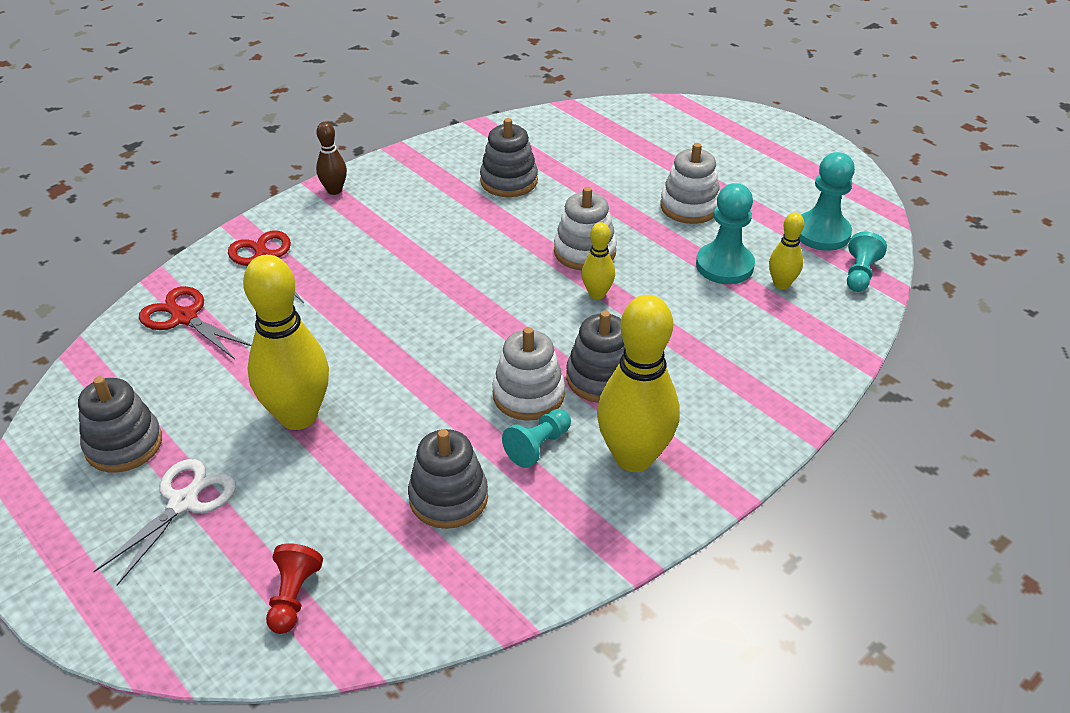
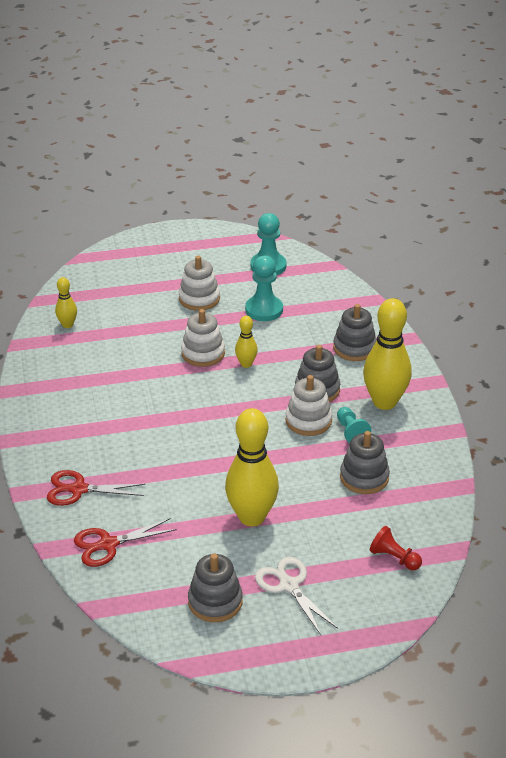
camera: 60 degrees left, 5 degrees down
brown bowling pin [316,122,347,195] -> none
grey stacking toy [480,118,538,197] -> grey stacking toy moved to [333,304,377,361]
yellow bowling pin [769,212,804,289] -> yellow bowling pin moved to [55,277,77,328]
turquoise pawn [847,232,887,292] -> none

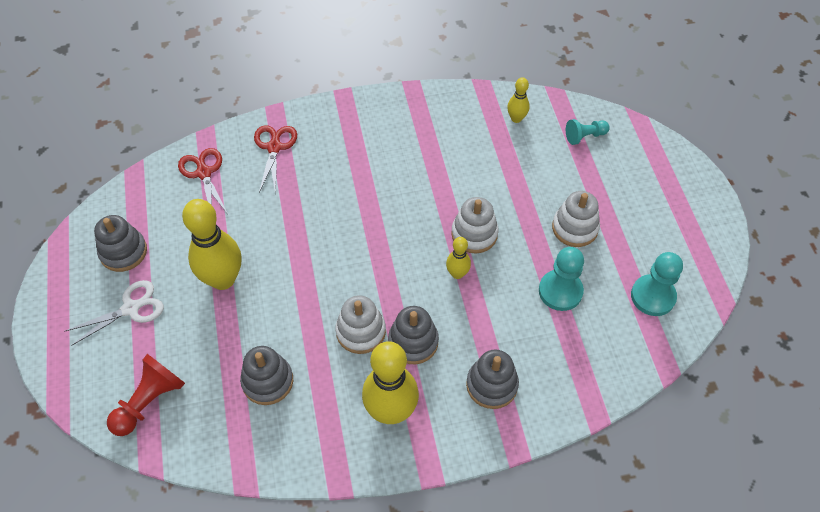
camera: 90 degrees right, 20 degrees up
turquoise pawn [337,407,371,443] -> turquoise pawn moved to [566,119,610,145]
red pawn [370,526,422,570] -> red pawn [107,354,185,436], size x1.57

